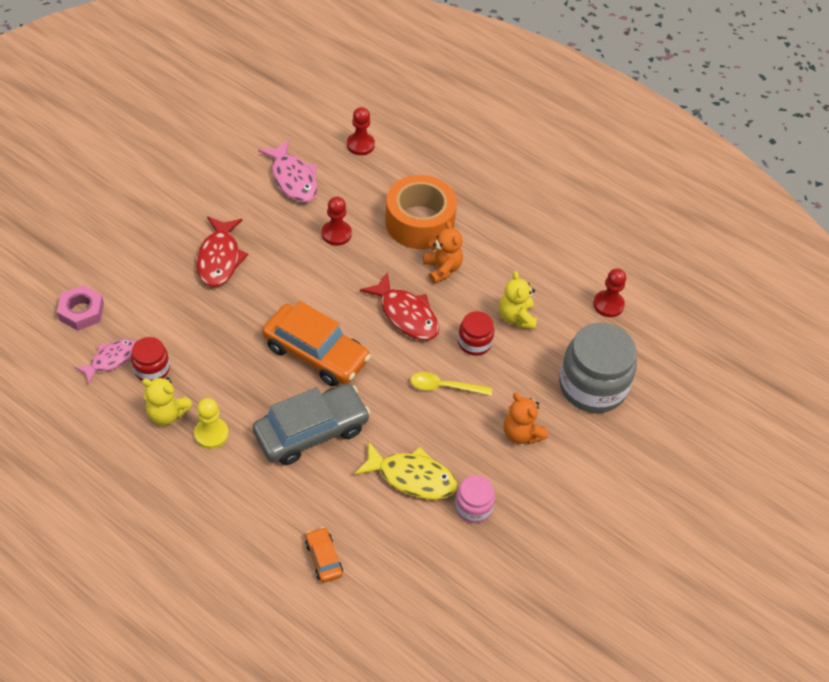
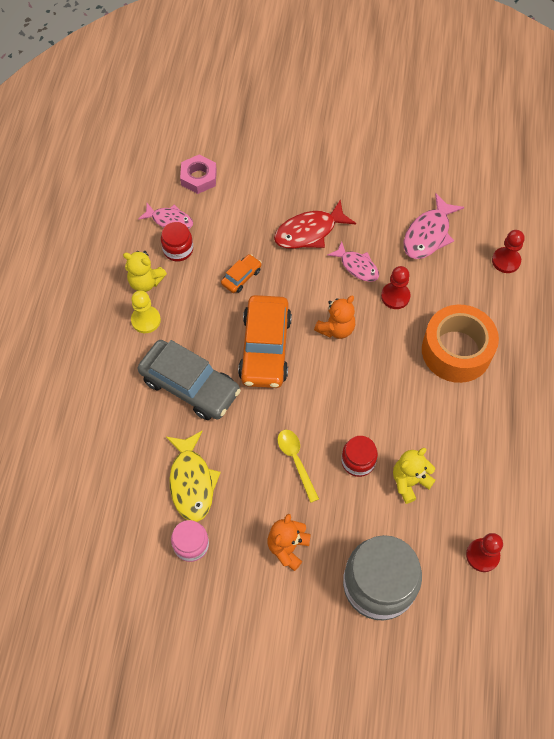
camera: 65 degrees right, 10 degrees up
yellow teddy bear [142,377,193,425] -> yellow teddy bear turned 60 degrees counterclockwise [123,251,167,292]
orange car [305,527,343,583] -> orange car moved to [221,254,262,293]
red fish [360,272,439,340] -> none
orange teddy bear [423,221,463,284] -> orange teddy bear moved to [314,296,355,339]
none -> pink fish [328,241,379,282]

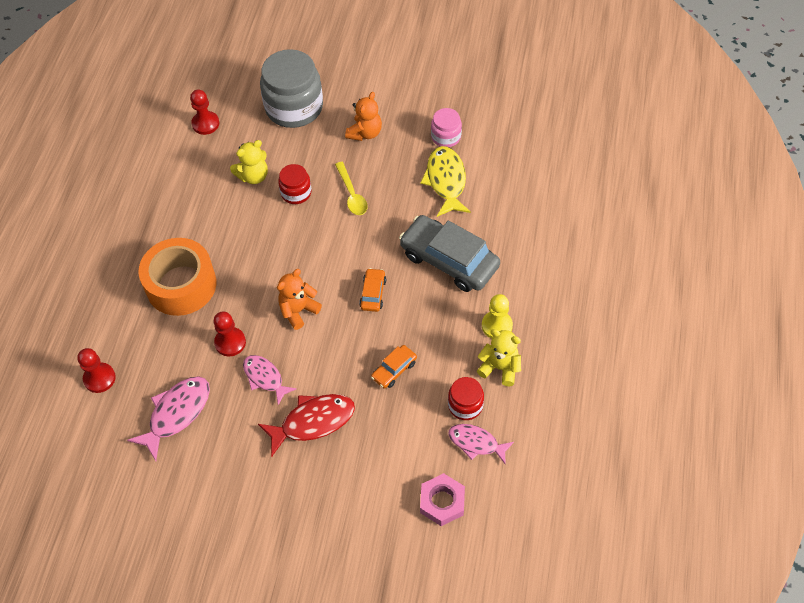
camera: 175 degrees left, 5 degrees down
orange car [238,295,292,388] -> orange car [359,268,386,312], size x0.47

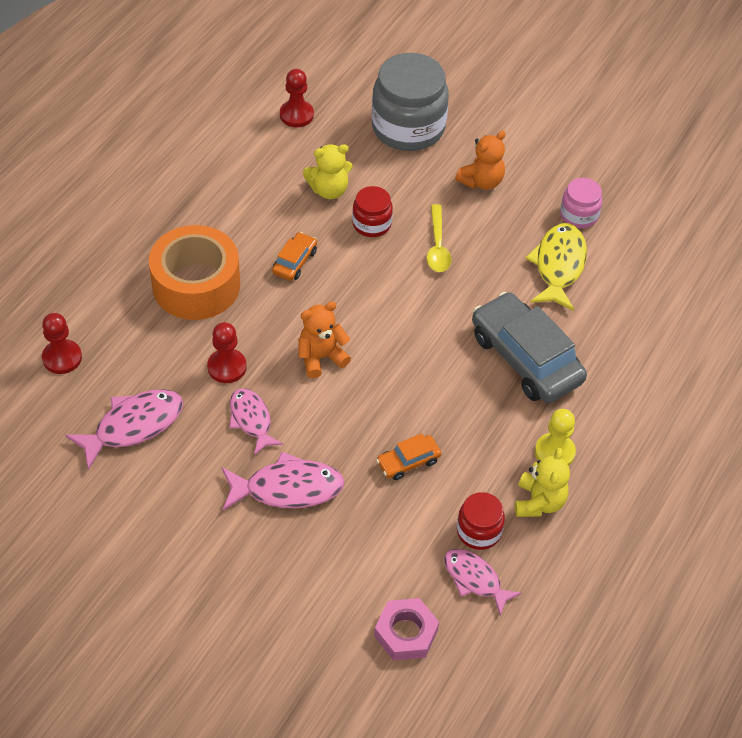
camera: 15 degrees right, 5 degrees down
red fish [258,394,355,457] -> pink fish [222,452,345,510]
orange car [359,268,386,312] -> orange car moved to [272,232,317,281]
yellow teddy bear [477,329,521,387] -> yellow teddy bear turned 60 degrees clockwise [515,448,570,517]

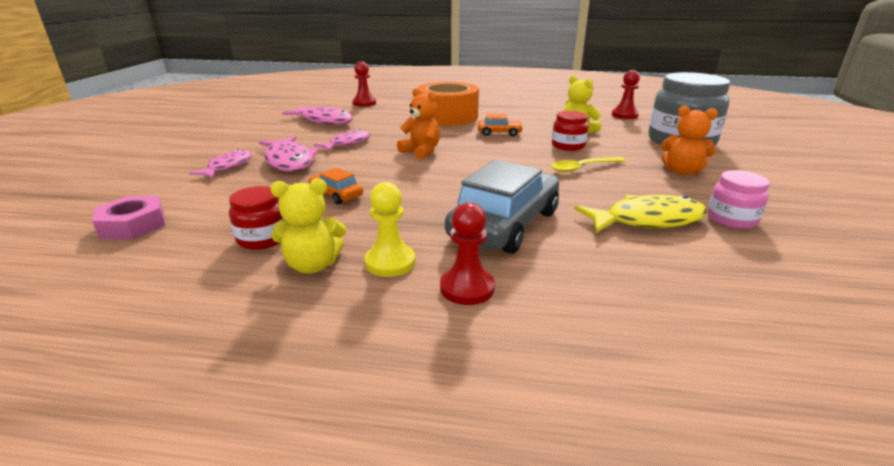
camera: 70 degrees right, 25 degrees down
red pawn [207,322,247,383] -> red pawn moved to [440,202,495,305]
pink fish [444,549,522,616] -> pink fish moved to [189,149,252,178]

